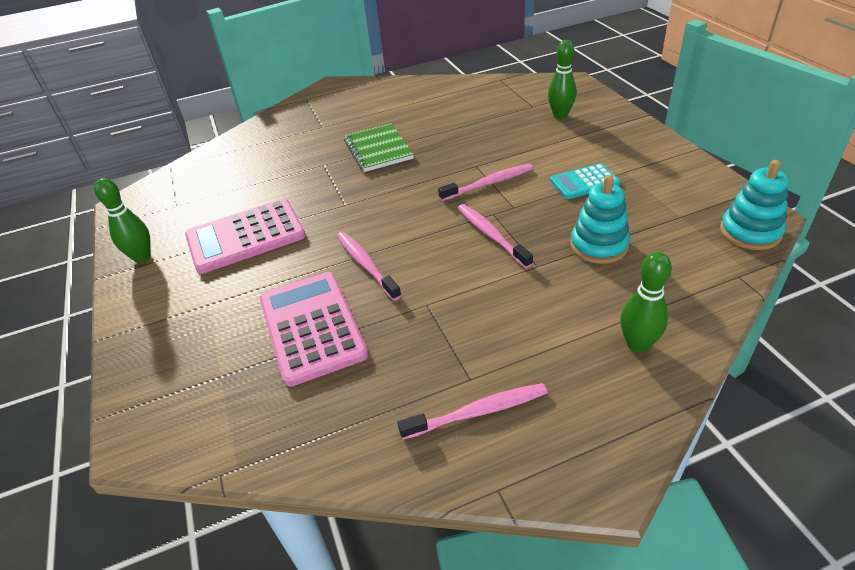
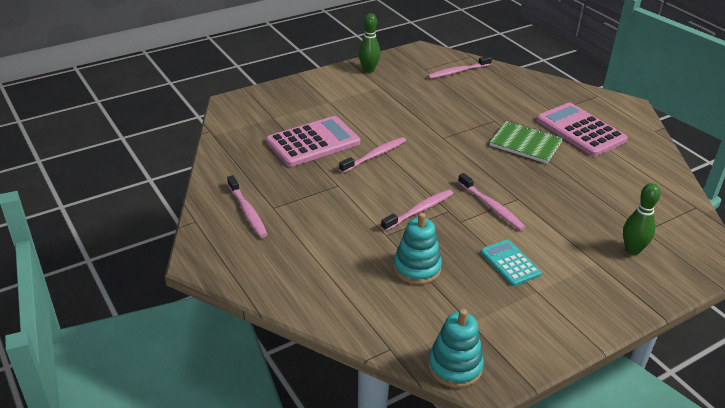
camera: 75 degrees right, 5 degrees down
pink calculator [185,199,306,274] -> pink calculator moved to [536,103,628,157]
green notebook [344,123,414,172] -> green notebook turned 60 degrees clockwise [490,121,563,164]
green bowling pin [621,252,672,353] -> none
none -> pink toothbrush [427,56,492,79]

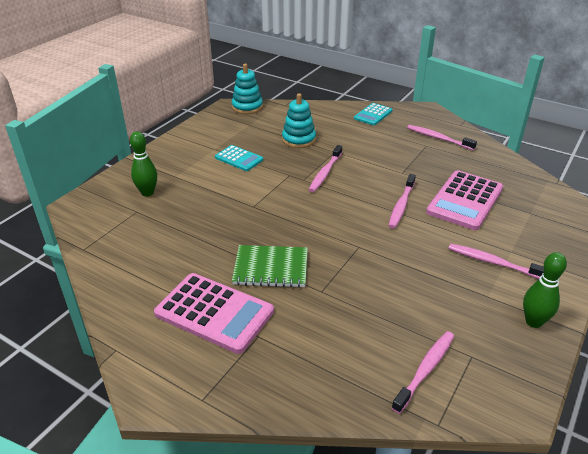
camera: 155 degrees right, 0 degrees up
pink toothbrush [458,173,526,230] -> pink toothbrush moved to [448,244,544,279]
none -> turquoise calculator [354,103,392,125]

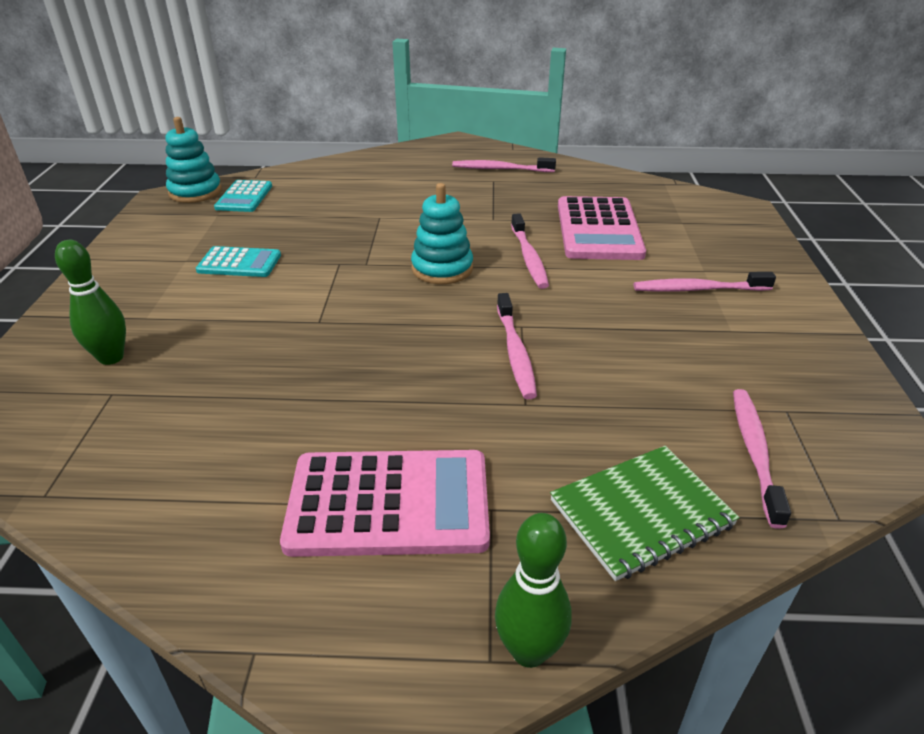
camera: 30 degrees left, 0 degrees up
green notebook [232,245,308,288] -> green notebook moved to [550,446,739,581]
turquoise stacking toy [282,93,316,148] -> turquoise stacking toy moved to [411,183,473,284]
pink toothbrush [309,145,342,192] -> pink toothbrush moved to [497,293,537,399]
turquoise calculator [354,103,392,125] -> turquoise calculator moved to [214,180,272,212]
green bowling pin [523,252,567,328] -> green bowling pin moved to [495,513,572,668]

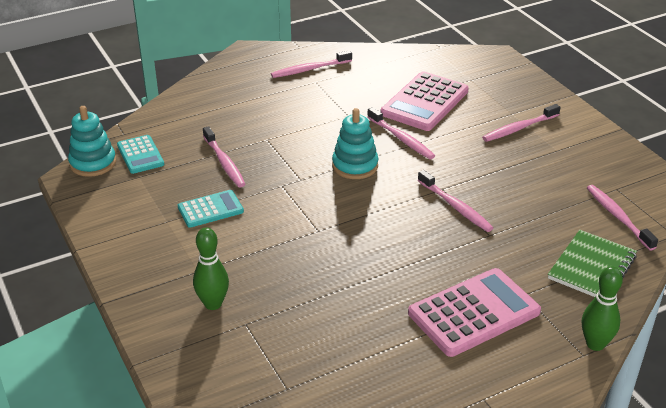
camera: 30 degrees left, 0 degrees up
pink calculator [558,196,646,260] -> pink calculator turned 60 degrees clockwise [381,71,469,131]
none -> pink toothbrush [203,126,246,188]

